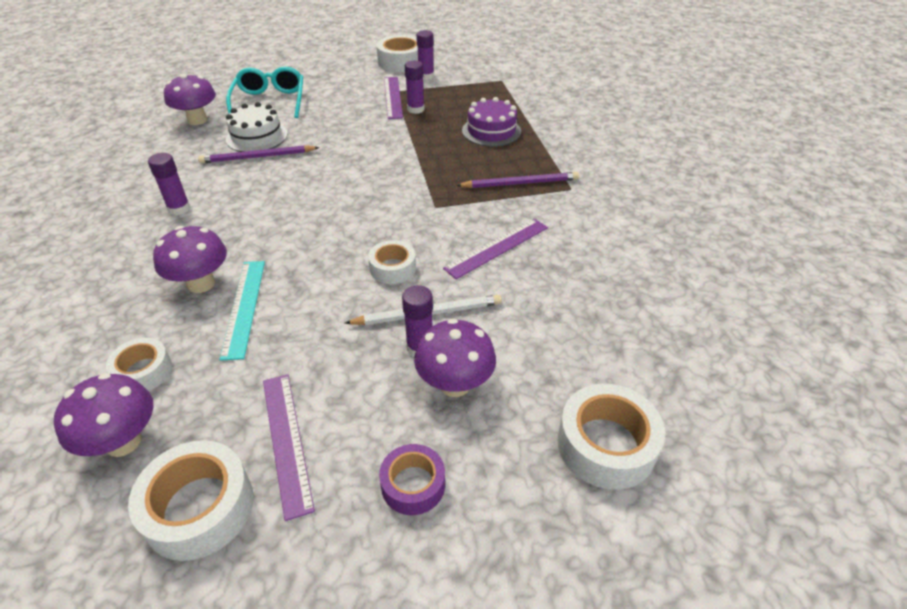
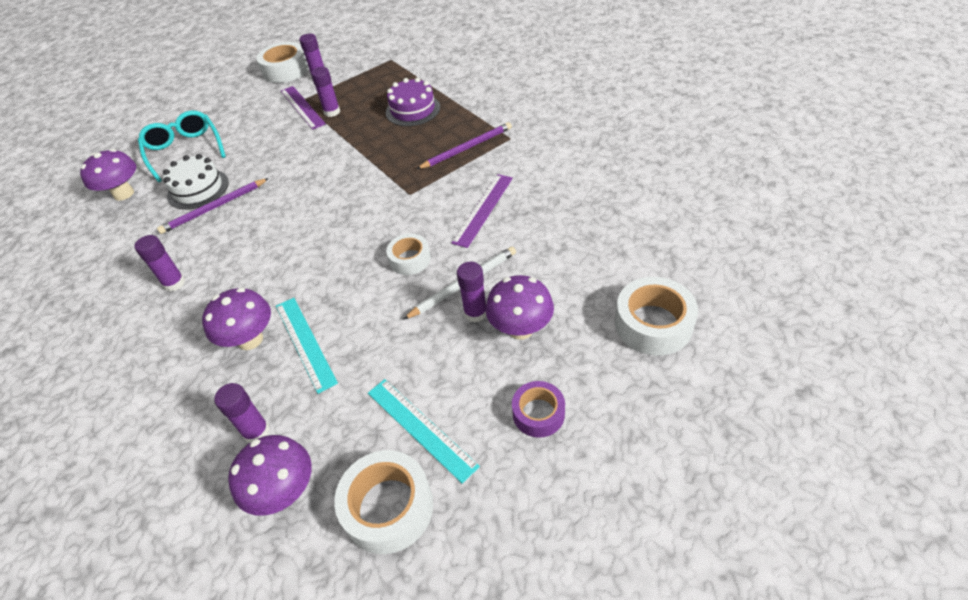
camera: 20 degrees left, 5 degrees up
white tape [106,338,172,391] -> purple glue stick [214,383,270,443]
purple ruler [263,374,315,521] -> turquoise ruler [368,379,480,484]

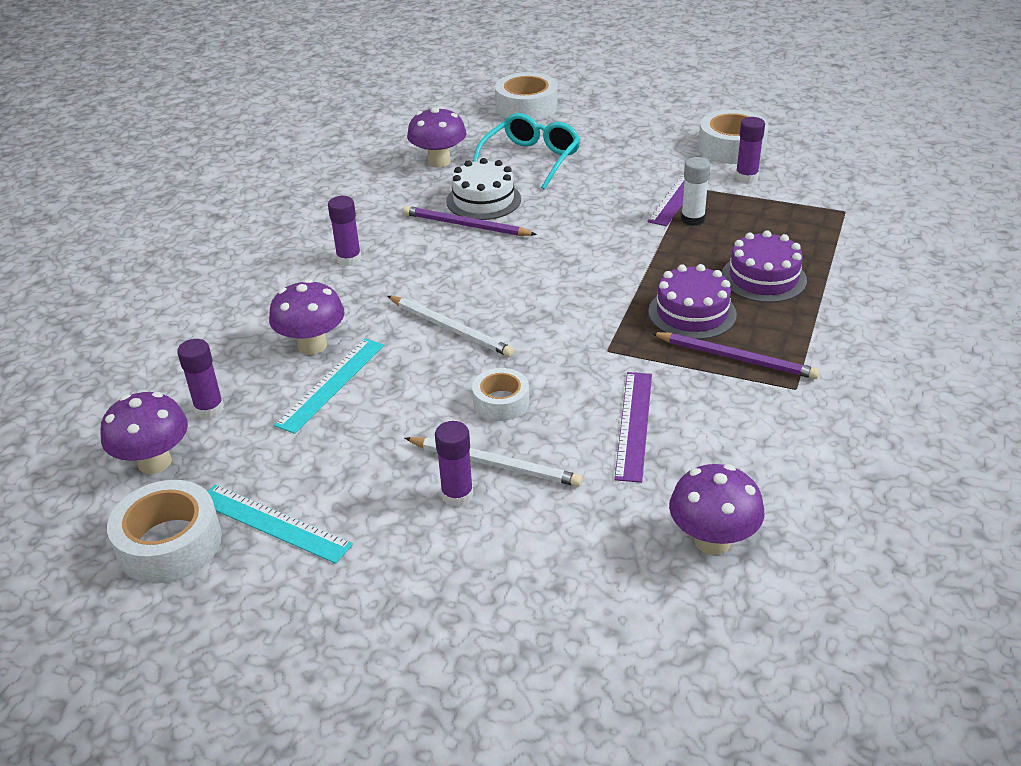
camera: 55 degrees right, 10 degrees down
purple glue stick [311,67,340,117] -> white glue stick [681,157,710,226]
turquoise ruler [368,379,480,484] -> turquoise ruler turned 75 degrees counterclockwise [208,485,353,564]
purple ruler [451,174,513,248] -> purple ruler turned 75 degrees counterclockwise [614,372,652,483]
purple mushroom [486,275,554,340] -> purple mushroom moved to [669,464,764,555]
purple tape [512,381,565,438] -> none
white tape [615,277,698,356] -> white tape moved to [495,72,558,121]
none -> white pencil [388,296,515,357]
none -> purple cake [648,264,737,340]

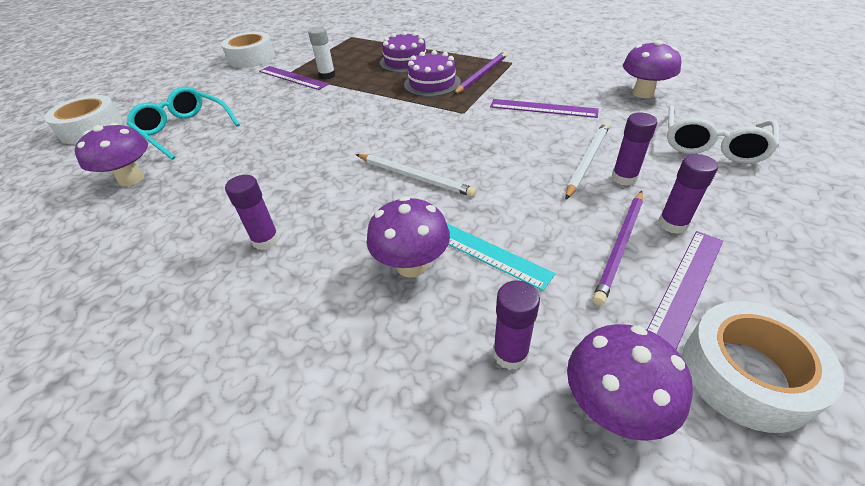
camera: 80 degrees left, 5 degrees up
turquoise ruler [208,485,353,564] -> purple ruler [647,231,723,349]
white pencil [388,296,515,357] -> white pencil turned 75 degrees clockwise [356,154,476,197]
purple pencil [403,206,537,236] -> purple pencil moved to [593,191,643,305]
white cake [446,158,521,220] -> none
white tape [472,368,529,421] -> none
purple glue stick [735,117,765,183] -> purple glue stick moved to [658,154,718,234]
none -> white glasses [667,105,779,164]

